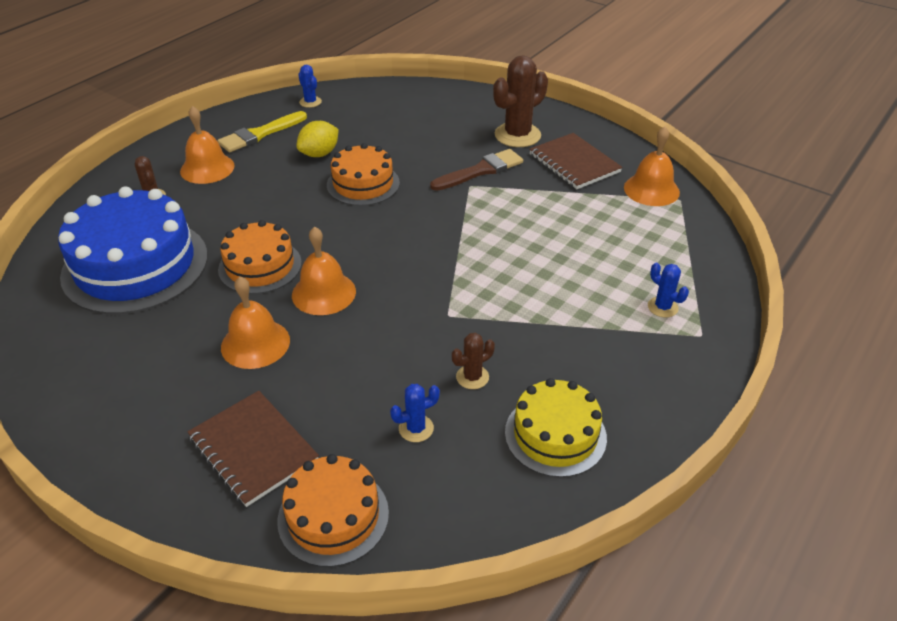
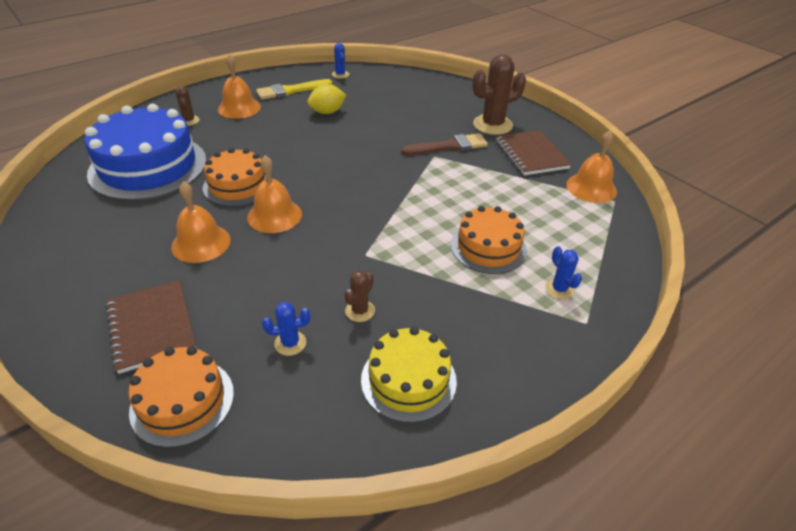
camera: 15 degrees right, 0 degrees up
orange cake [327,143,400,206] -> orange cake moved to [451,206,527,274]
brown cactus [452,333,495,389] -> brown cactus turned 45 degrees counterclockwise [345,270,375,322]

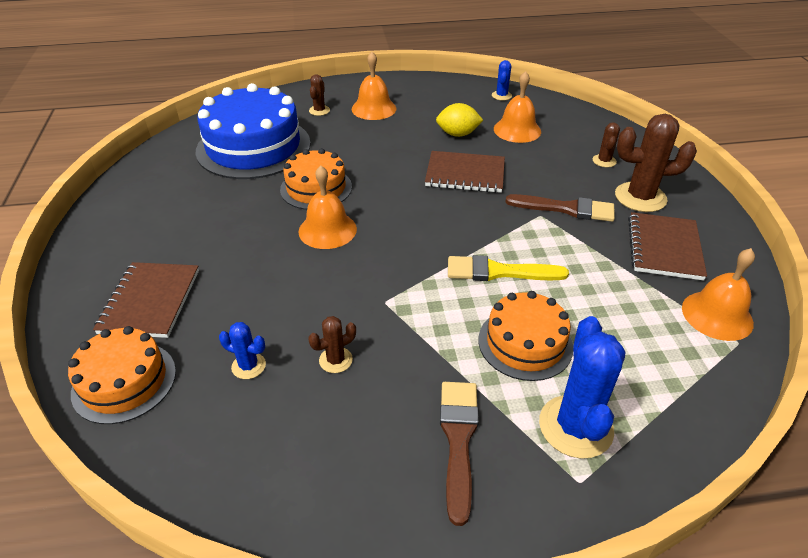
camera: 30 degrees right, 0 degrees up
orange bell [171,181,231,263] -> orange bell moved to [494,71,541,143]
yellow brush [256,79,332,100] -> yellow brush moved to [448,255,569,281]
yellow cake [361,327,457,423] -> none
blue cactus [545,246,582,299] -> blue cactus [539,316,626,459], size x1.99
none -> brown notebook [425,151,505,193]
none -> brown brush [440,382,479,526]
none -> brown cactus [593,122,620,167]

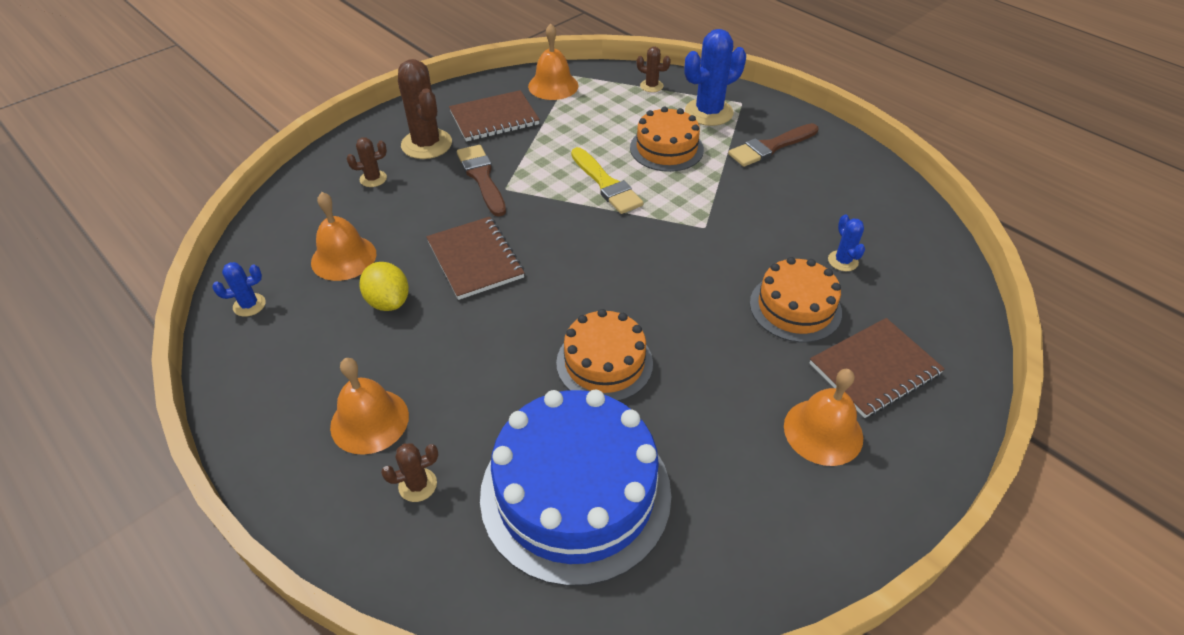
camera: 125 degrees left, 5 degrees up
orange cake [68,326,176,424] -> orange cake moved to [750,257,842,343]
orange bell [298,165,357,249] -> orange bell moved to [784,369,863,466]
brown cactus [308,316,356,373] -> brown cactus moved to [637,47,671,92]

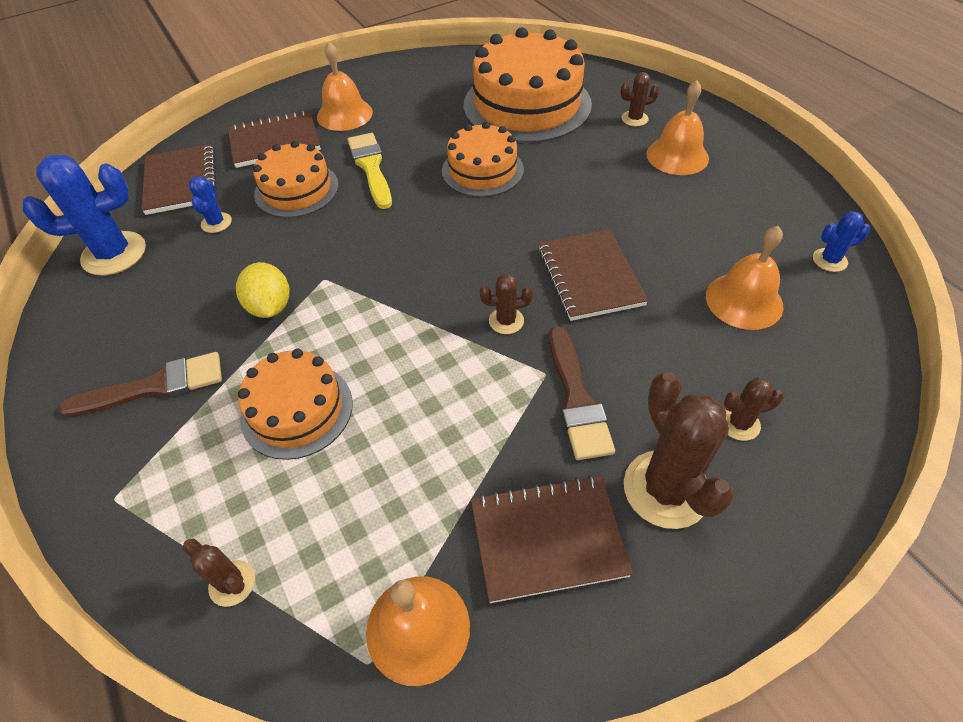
camera: 165 degrees left, 5 degrees up
yellow lemon [360,262,409,311] -> yellow lemon moved to [236,262,289,318]
blue cake [480,389,671,586] -> orange cake [464,27,592,143]
yellow brush [571,147,643,214] -> yellow brush moved to [348,133,392,209]
blue cactus [685,29,746,126] -> blue cactus moved to [23,155,146,275]
none -> brown notebook [142,144,217,215]
none -> brown cactus [479,273,533,334]

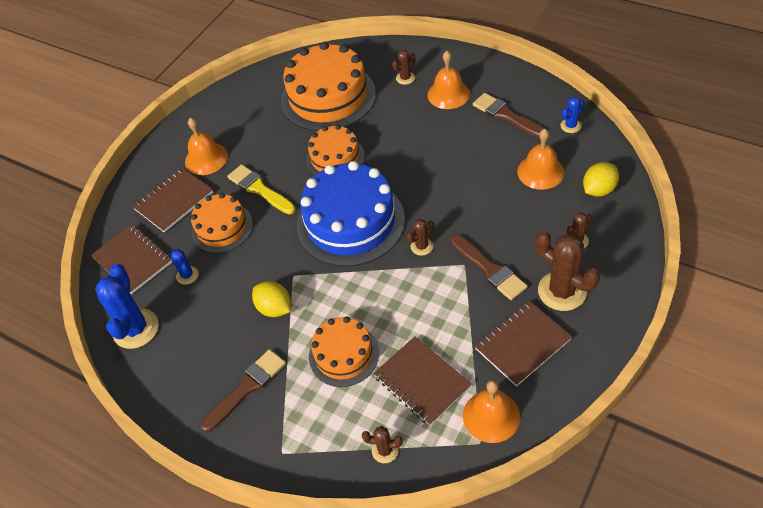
camera: 25 degrees left, 0 degrees up
blue cactus [23,155,146,275] -> blue cactus turned 45 degrees counterclockwise [95,264,158,349]
brown notebook [538,229,649,321] -> brown notebook moved to [373,336,472,426]
none -> blue cake [297,161,405,267]
none -> brown brush [473,93,544,138]
none -> yellow lemon [583,162,619,197]

